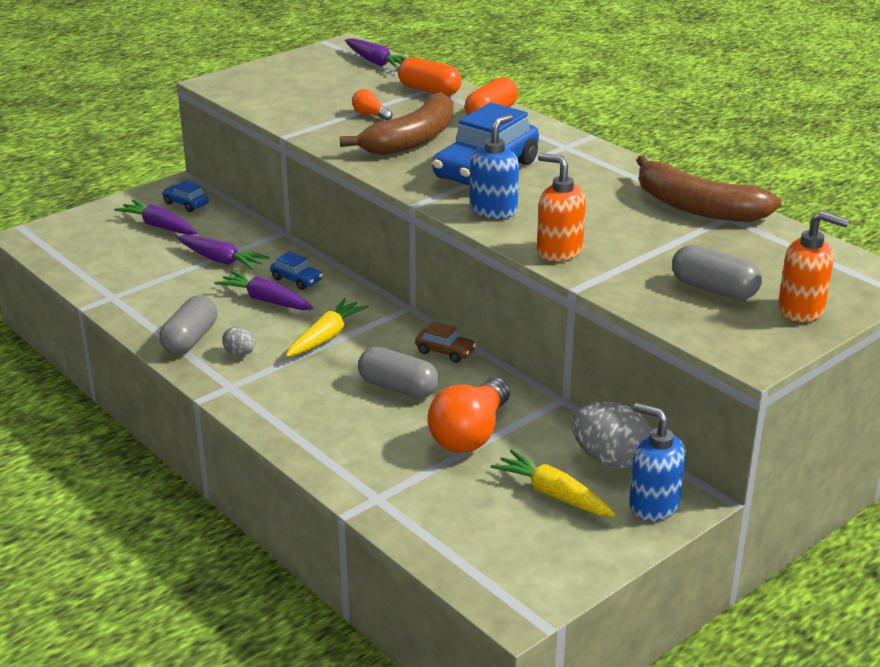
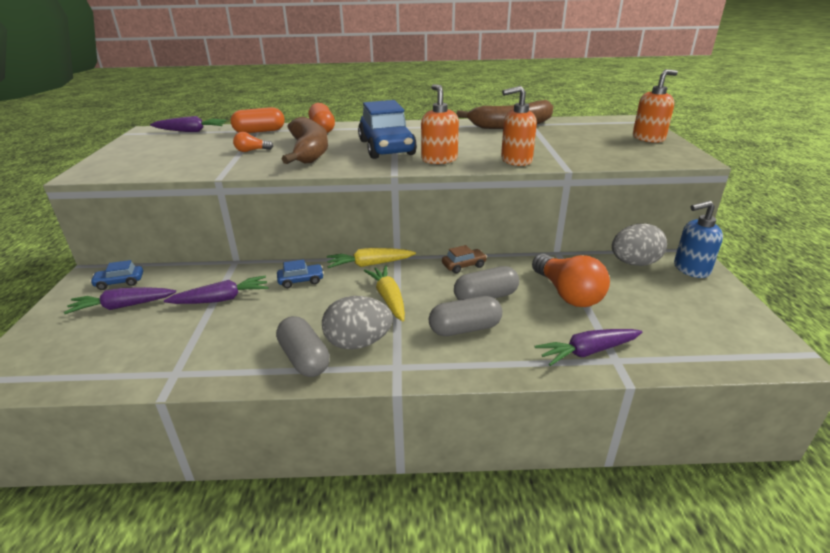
camera: 50 degrees left, 0 degrees up
purple carrot [214,271,313,310] -> purple carrot moved to [535,329,643,366]
grey egg [222,326,255,356] -> grey egg [322,296,393,349], size x1.96
blue soap dispenser [470,114,519,219] -> orange soap dispenser [421,84,459,164]
yellow carrot [491,450,616,517] -> yellow carrot moved to [327,248,416,268]
grey capsule [672,245,762,300] -> grey capsule moved to [429,296,502,336]

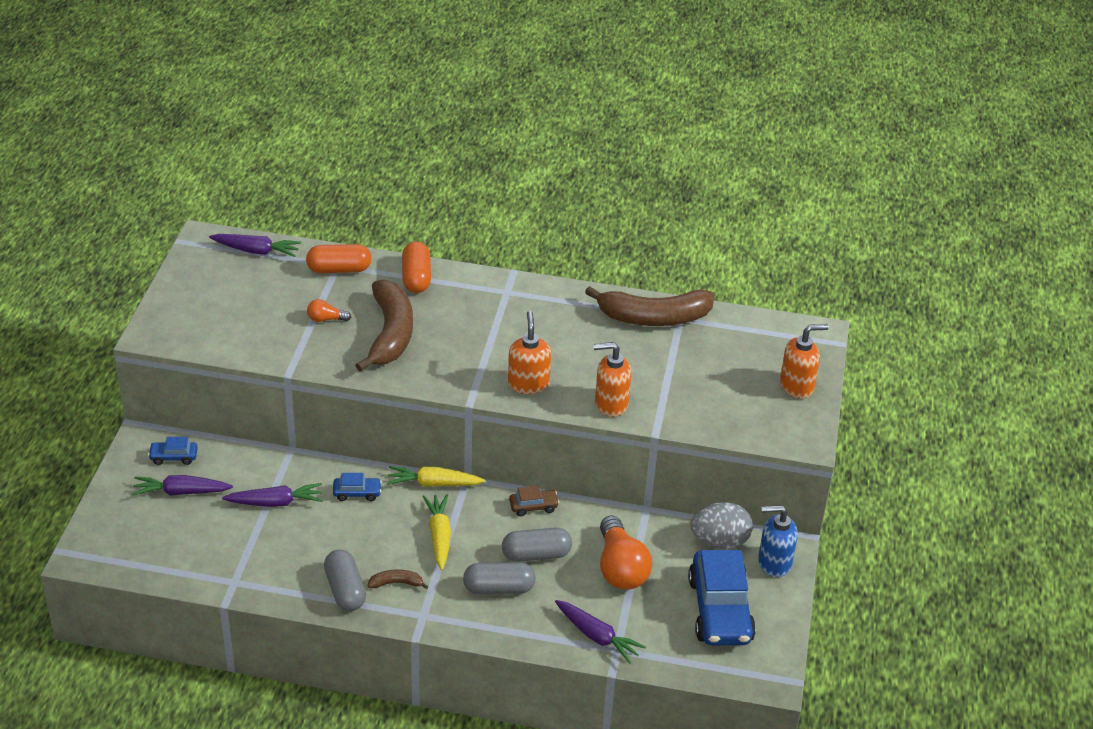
camera: 10 degrees right, 10 degrees up
grey egg [322,296,393,349] -> brown banana [368,569,429,589]
blue car [358,100,417,159] -> blue car moved to [688,550,756,645]
purple carrot [535,329,643,366] -> purple carrot turned 135 degrees counterclockwise [555,600,646,664]

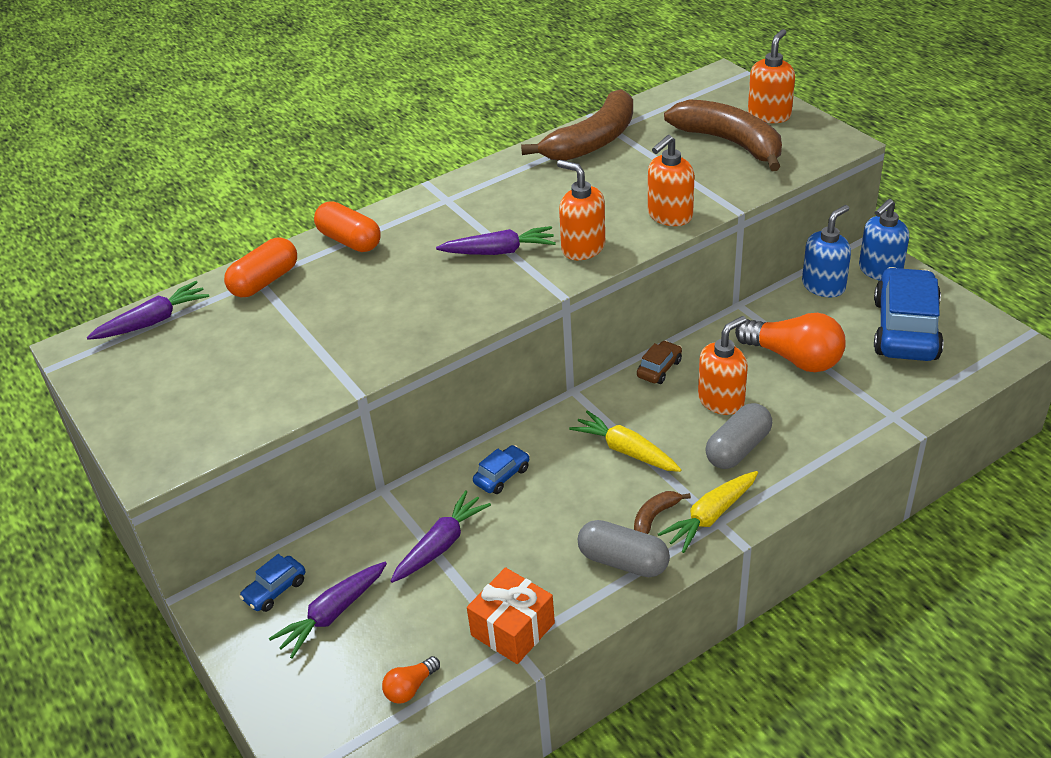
camera: 40 degrees left, 0 degrees up
orange light bulb [307,299,351,322] -> orange light bulb moved to [382,656,440,704]
brown banana [355,280,413,372] -> brown banana moved to [664,99,782,171]
yellow carrot [387,466,486,487] -> yellow carrot moved to [658,471,758,553]
grey capsule [502,528,572,562] -> orange soap dispenser [698,316,748,415]
purple carrot [555,600,646,664] -> purple carrot moved to [436,226,556,255]
blue car [688,550,756,645] -> blue car turned 120 degrees counterclockwise [874,267,944,361]
grey egg [690,502,753,549] -> blue soap dispenser [802,205,851,297]
none -> orange gift [467,567,555,664]

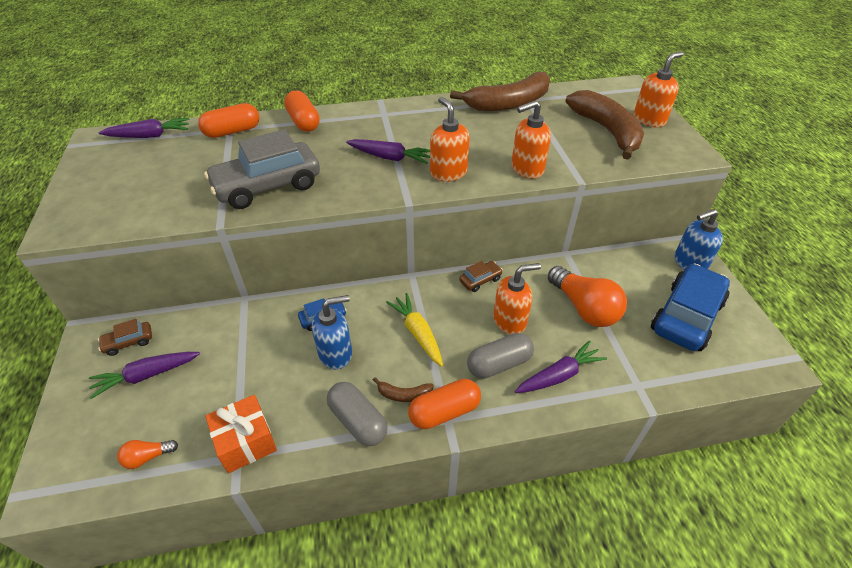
camera: 20 degrees right, 5 degrees up
blue car [239,554,305,612] -> brown car [98,319,152,356]
purple carrot [391,490,491,583] -> purple carrot moved to [515,340,607,393]
brown banana [634,491,691,534] -> brown banana turned 150 degrees counterclockwise [373,377,434,402]
yellow carrot [658,471,758,553] -> orange capsule [408,379,481,429]
blue soap dispenser [802,205,851,297] -> blue soap dispenser moved to [312,295,352,369]
none -> grey car [204,129,320,209]

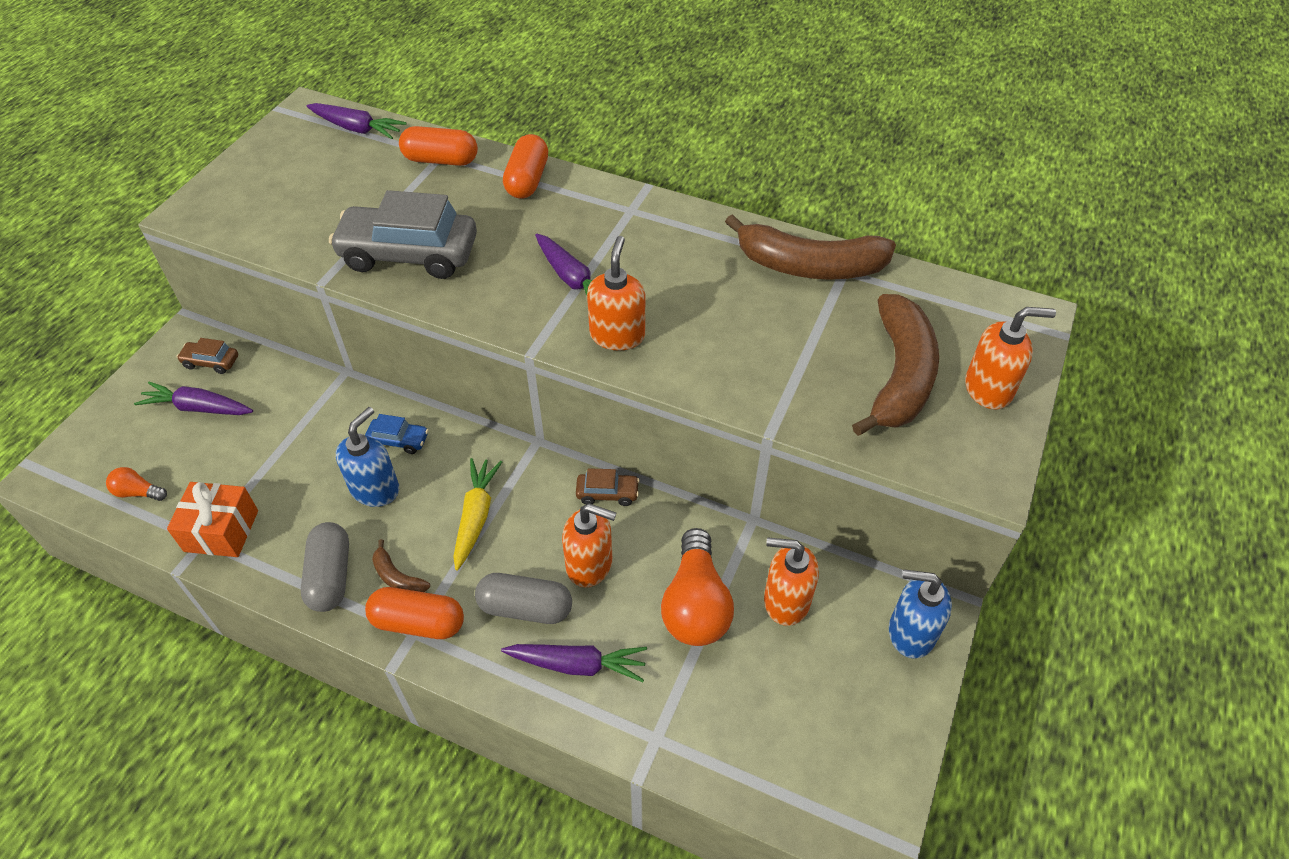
camera: 35 degrees right, 5 degrees up
blue soap dispenser [312,295,352,369] -> blue soap dispenser turned 75 degrees counterclockwise [336,407,399,507]
orange soap dispenser [511,100,551,179] -> orange soap dispenser moved to [764,537,819,626]
blue car [651,263,730,351] -> none

